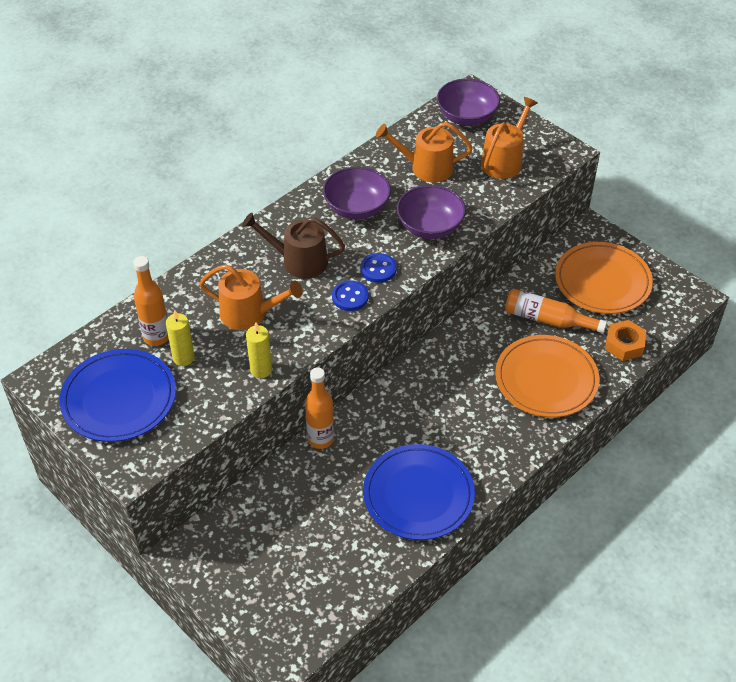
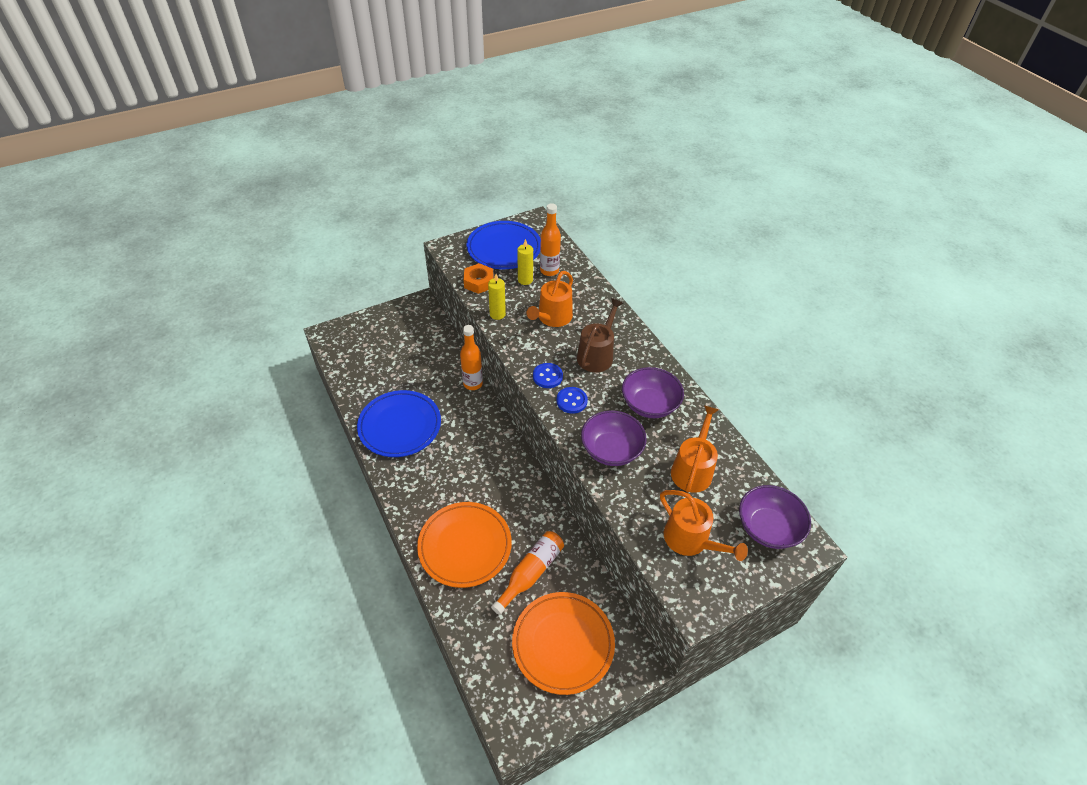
camera: 105 degrees right, 0 degrees up
orange nut [605,320,646,361] -> orange nut moved to [464,263,494,294]

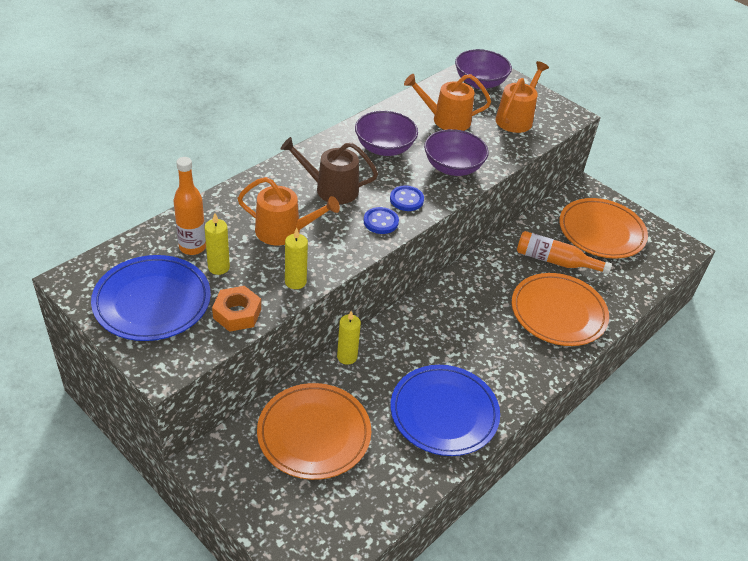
camera: 110 degrees left, 5 degrees down
orange bottle [460,325,483,390] -> yellow candle [337,311,361,365]
none -> orange plate [257,383,371,480]

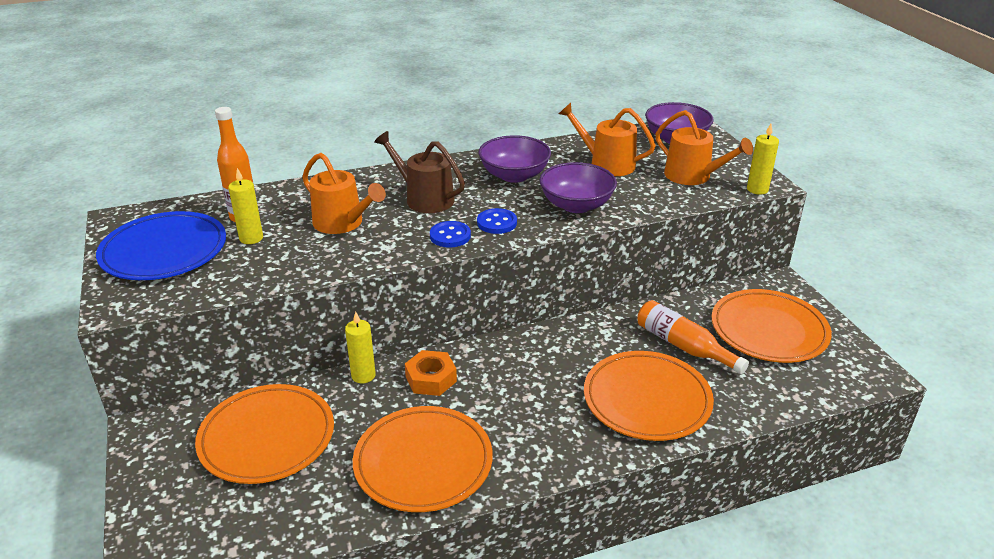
camera: 30 degrees right, 10 degrees down
orange nut [212,286,261,332] -> orange nut moved to [405,350,457,396]
yellow candle [285,228,308,289] -> yellow candle moved to [747,124,779,195]
blue plate [391,365,500,456] -> orange plate [353,406,493,512]
orange watering can [495,61,549,133] -> orange watering can turned 75 degrees clockwise [655,110,753,185]

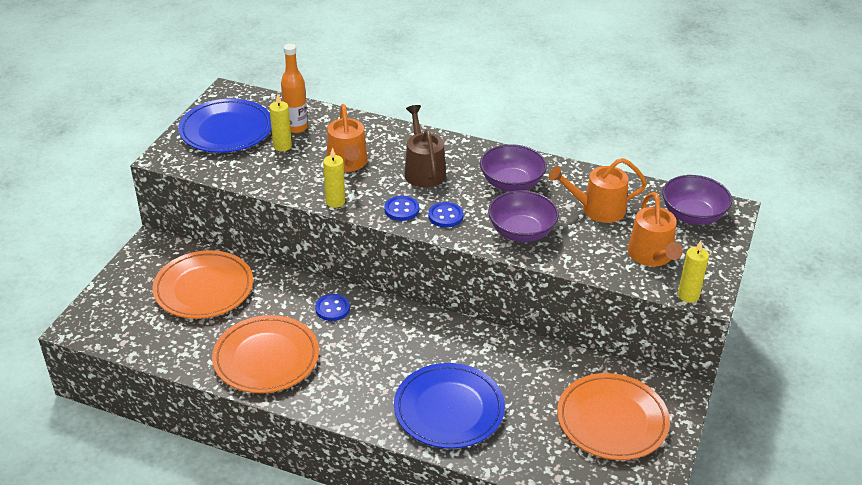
camera: 40 degrees right, 5 degrees up
yellow candle [345,311,376,383] -> yellow candle moved to [323,147,345,208]
orange nut [405,350,457,396] -> blue button [315,294,350,321]
orange watering can [559,103,656,176] -> orange watering can turned 75 degrees counterclockwise [549,158,647,223]
orange plate [584,351,714,441] -> blue plate [394,363,505,449]
orange bottle [637,300,749,374] -> none

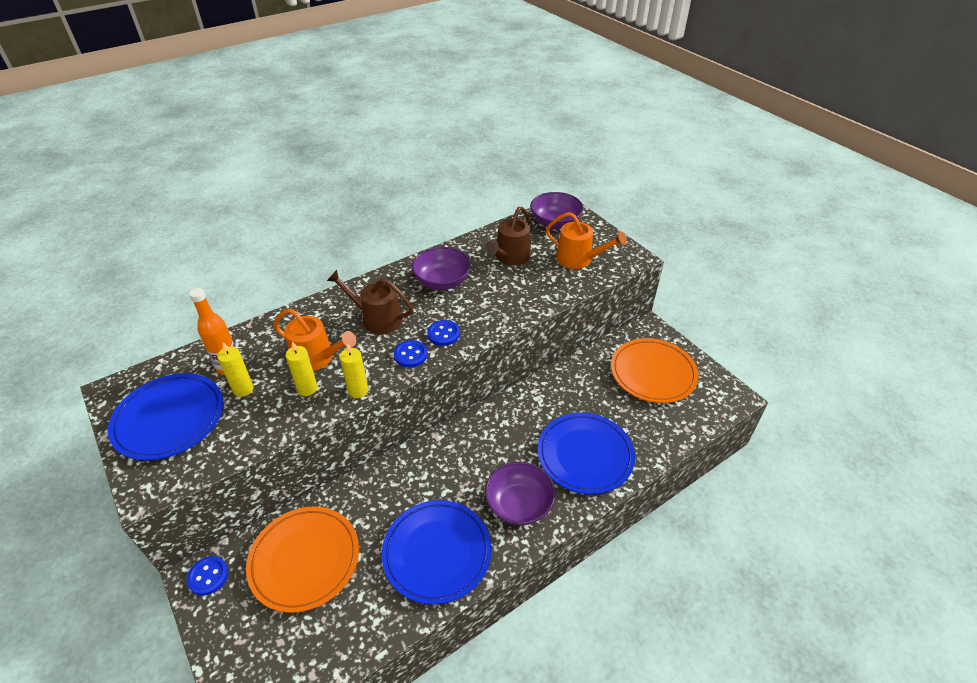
camera: 55 degrees left, 5 degrees up
orange plate [212,315,319,393] -> blue plate [382,500,491,605]
blue button [315,294,350,321] -> blue button moved to [187,556,228,596]
purple bowl [488,190,559,242] -> purple bowl moved to [485,462,555,526]
orange watering can [549,158,647,223] -> brown watering can [486,207,531,266]
yellow candle [678,241,709,303] -> yellow candle moved to [286,341,317,396]

